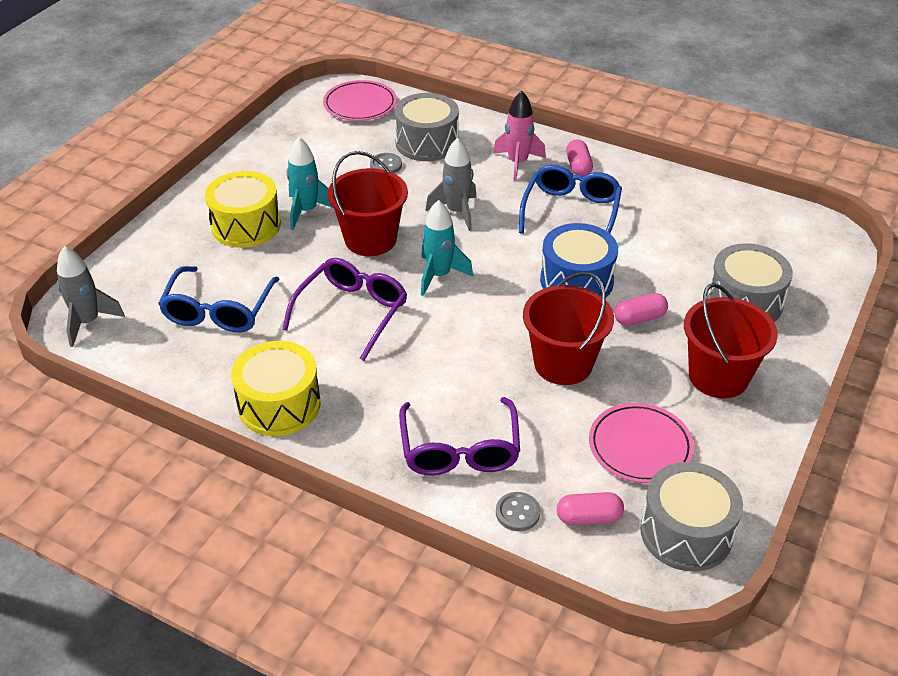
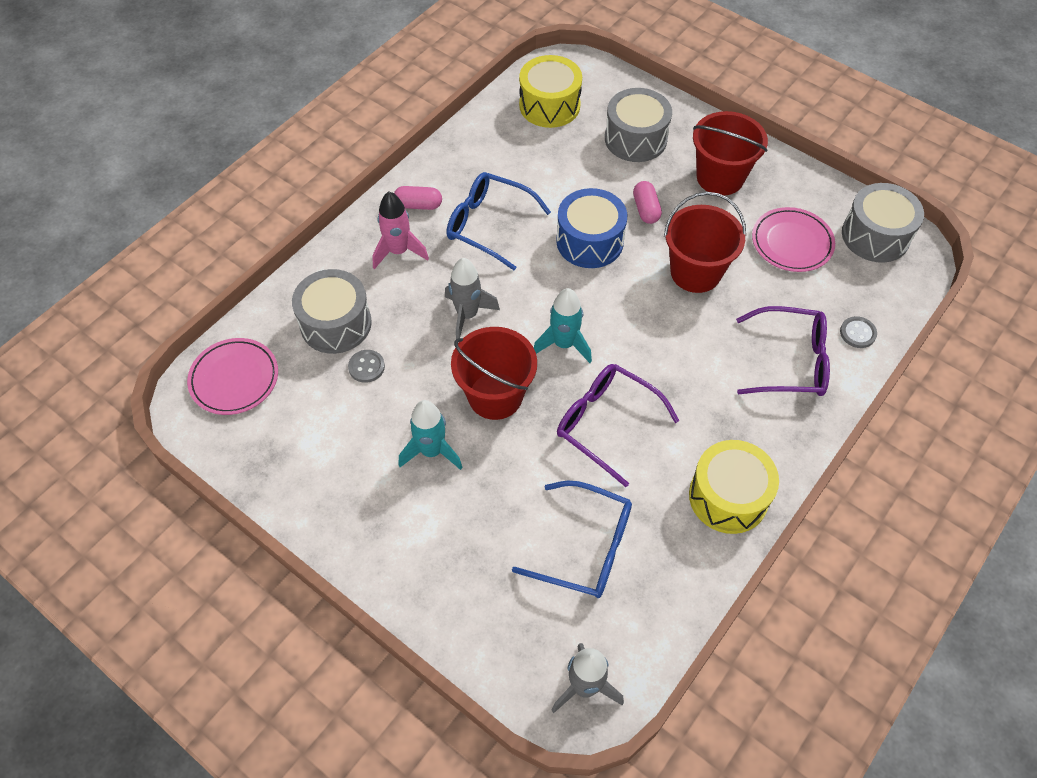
camera: 80 degrees left, 15 degrees up
yellow drum [205,171,281,248] -> yellow drum moved to [519,55,582,128]
pink capsule [557,492,624,525] -> none

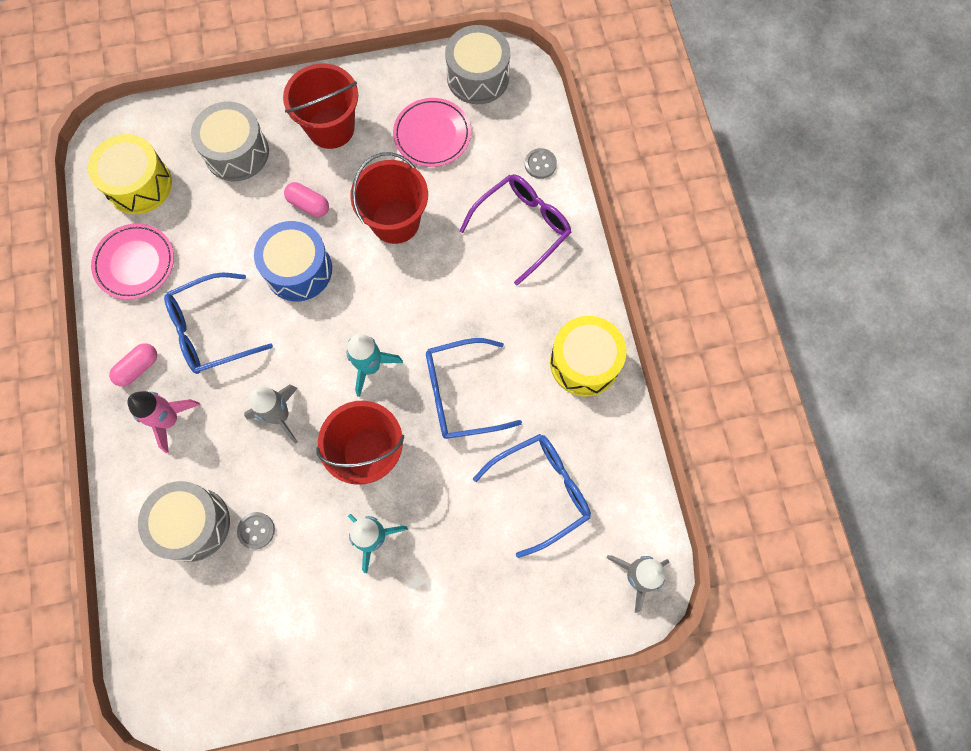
camera: 50 degrees left, 15 degrees up
pink plate [187,338,278,415] -> pink plate moved to [91,223,174,300]
purple glasses [557,364,680,487] -> blue glasses [426,338,522,439]

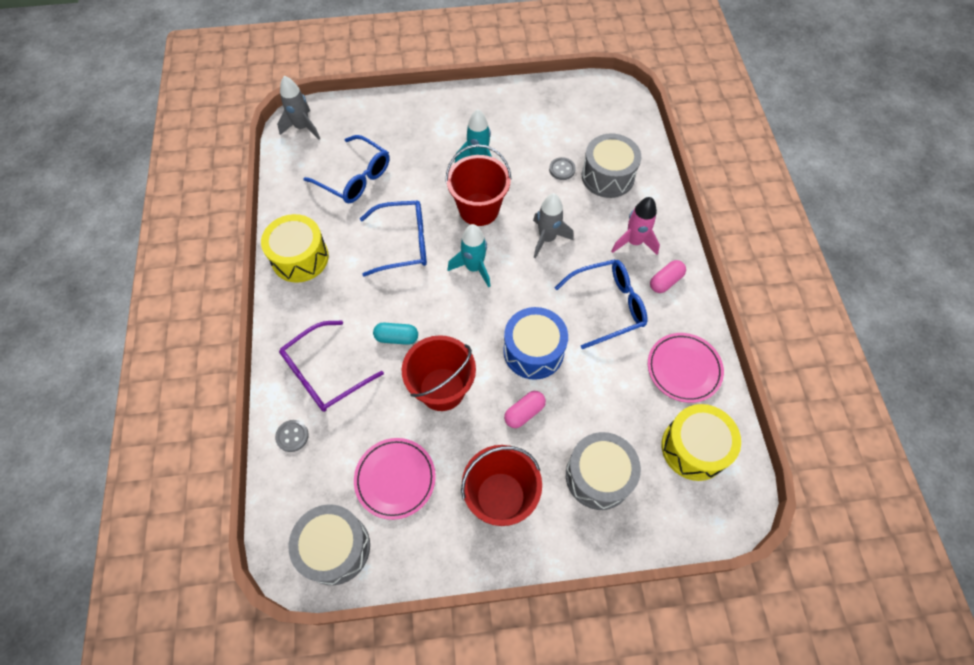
camera: 175 degrees left, 10 degrees down
pink capsule [284,182,329,217] -> pink capsule turned 75 degrees counterclockwise [504,391,546,428]
blue glasses [473,434,591,558] -> blue glasses turned 120 degrees counterclockwise [303,135,390,204]
none -> turquoise capsule [373,323,418,345]

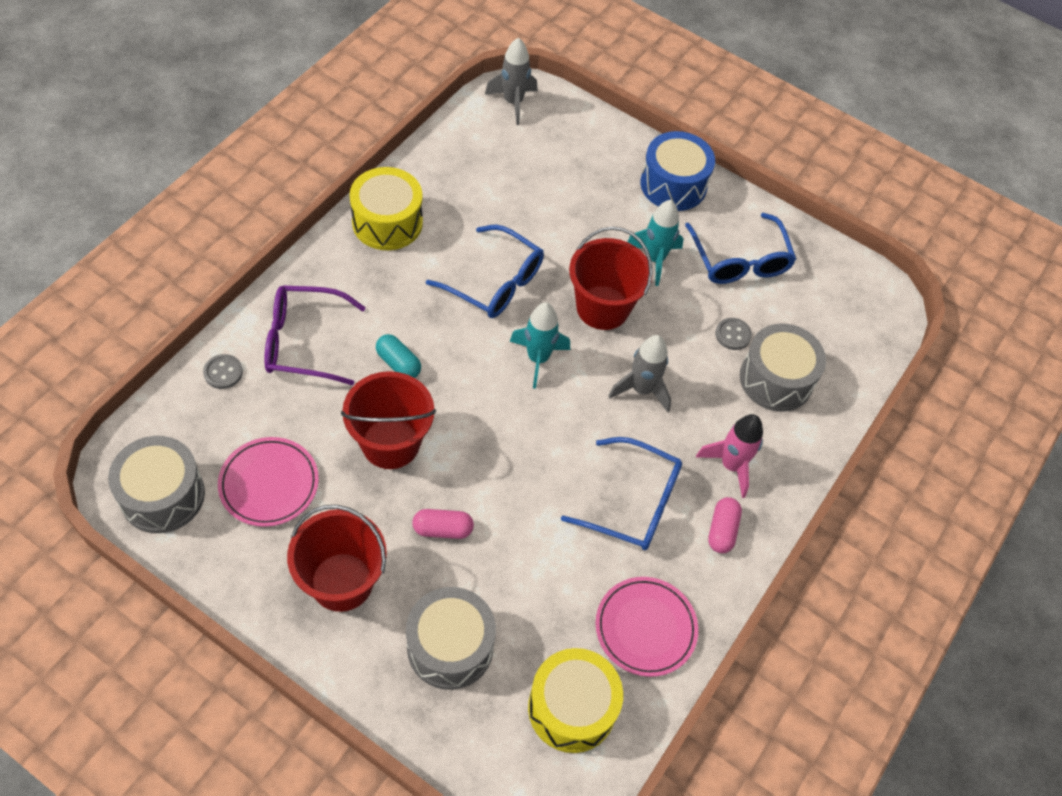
camera: 35 degrees right, 5 degrees down
blue glasses [303,135,390,204] -> blue glasses moved to [685,213,796,284]
blue drum [503,307,568,380] -> blue drum moved to [640,131,715,211]
pink capsule [650,260,686,293] -> pink capsule turned 75 degrees counterclockwise [708,497,742,553]

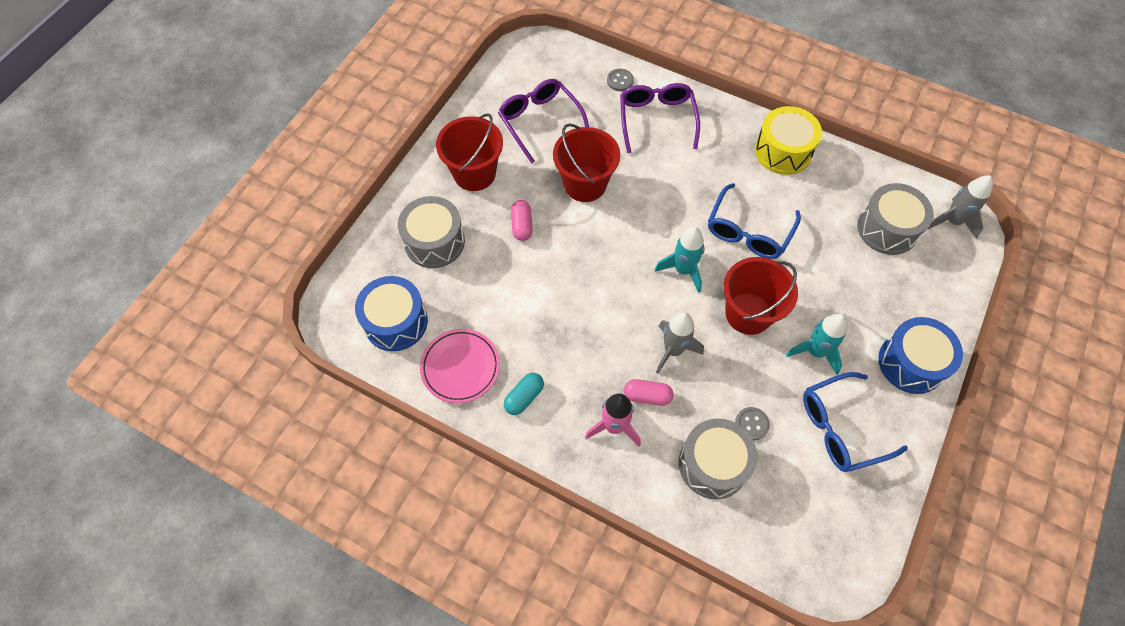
camera: 90 degrees right, 5 degrees up
grey drum [108,436,205,533] -> grey drum moved to [857,183,934,255]
pink plate [218,437,319,527] -> purple glasses [498,79,589,164]
turquoise capsule [376,334,421,378] -> turquoise capsule moved to [504,373,544,415]
yellow drum [528,648,623,753] -> blue drum [355,276,428,351]
blue glasses [561,437,682,550] -> none
pink capsule [708,497,742,553] -> pink capsule moved to [624,379,674,406]

